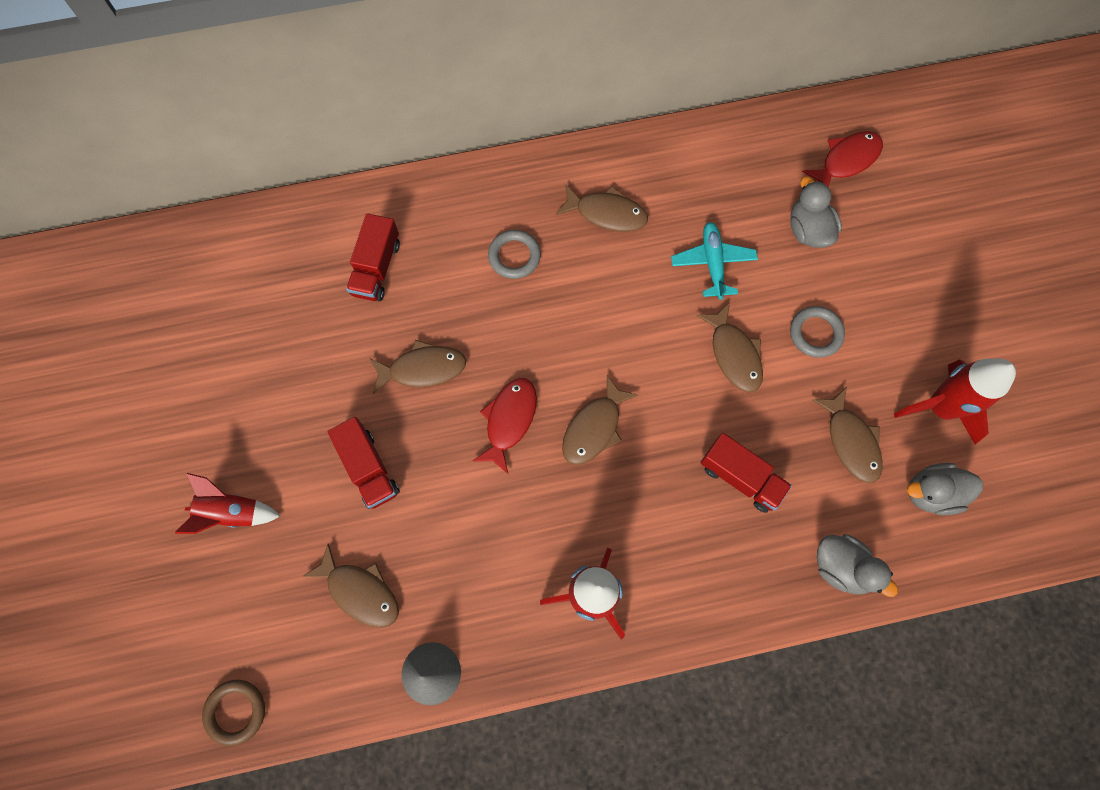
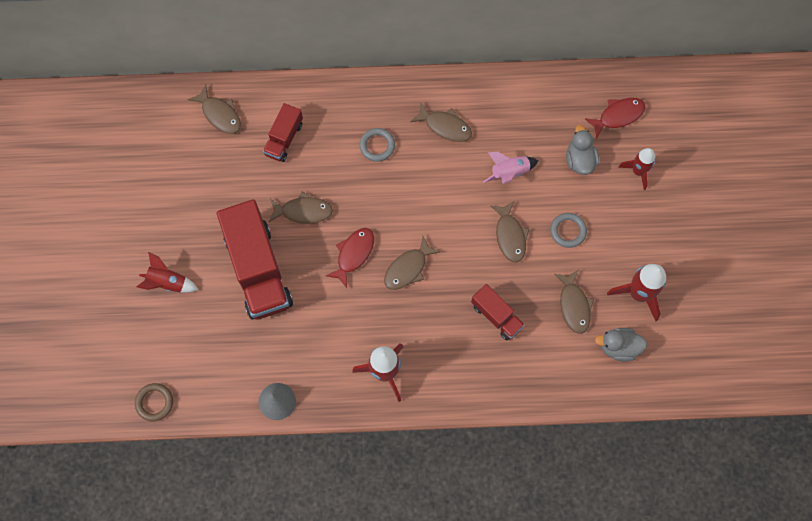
camera: 10 degrees right, 0 degrees up
brown fish [302,543,399,628] -> brown fish moved to [188,84,241,134]
red truck [328,417,400,509] -> red truck [217,199,293,320], size x1.97
turquoise plane [671,222,758,300] -> pink rocket [483,152,538,184]
grey duck [817,534,898,597] -> none
none -> red rocket [618,148,655,190]

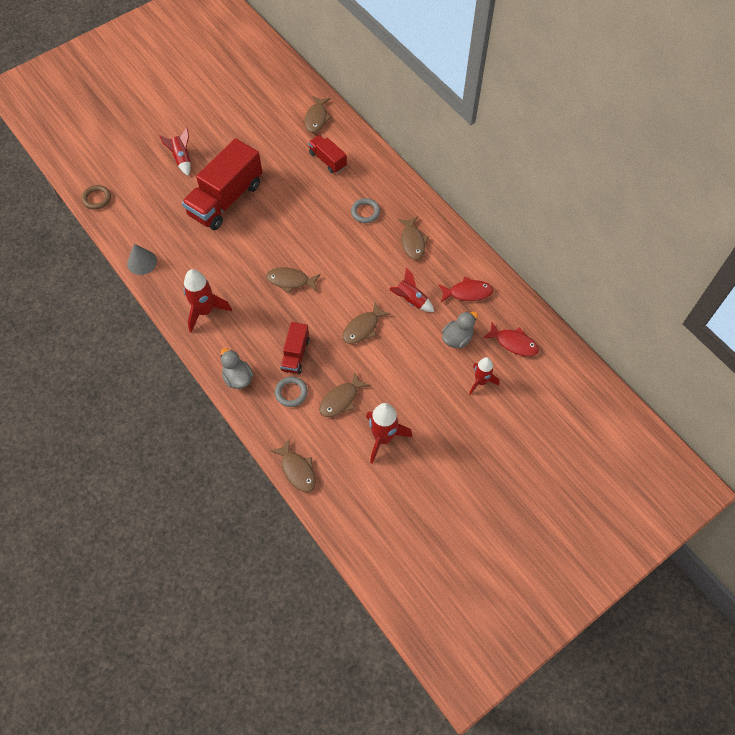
camera: 55 degrees right, 10 degrees down
red truck [263,103,303,162] -> red truck turned 60 degrees clockwise [308,135,347,173]
brown fish [269,192,333,224] -> brown fish moved to [270,439,316,492]
red fish [326,228,374,288] -> red fish moved to [438,277,493,302]
pink rocket [483,152,538,184] -> red rocket [390,268,434,312]
grey ring [550,213,587,248] -> grey ring moved to [275,377,308,407]
grey duck [595,328,647,361] -> grey duck moved to [221,348,253,389]

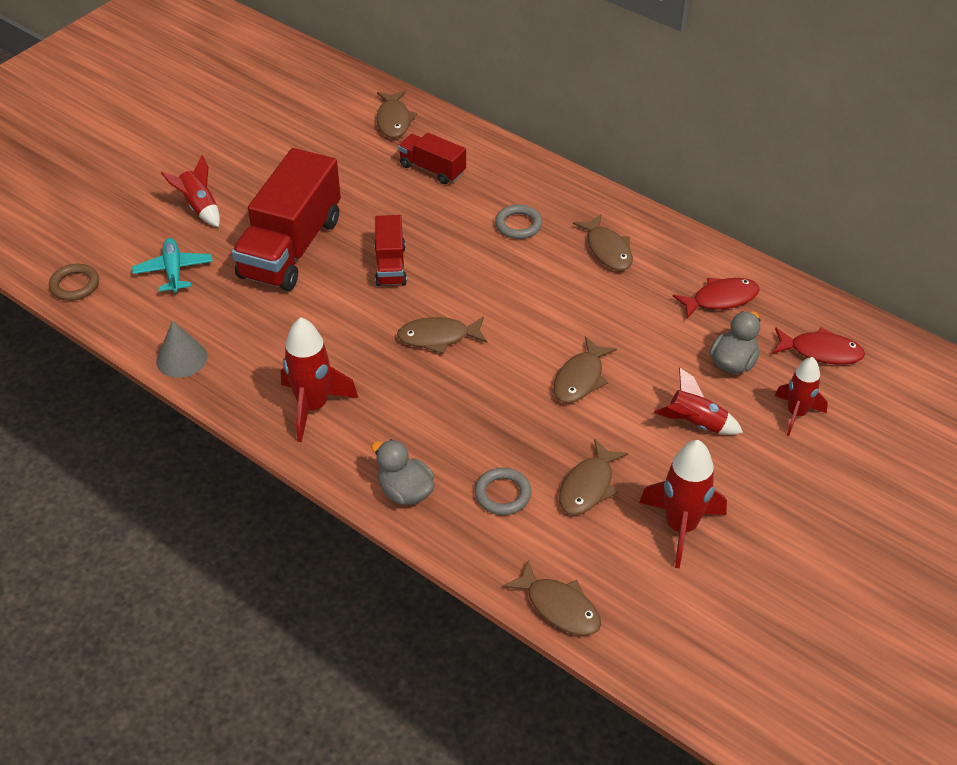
camera: 15 degrees left, 15 degrees down
red truck [281,322,309,374] -> red truck moved to [374,215,407,286]
red rocket [390,268,434,312] -> red rocket moved to [654,368,743,435]
none -> turquoise plane [132,238,213,293]

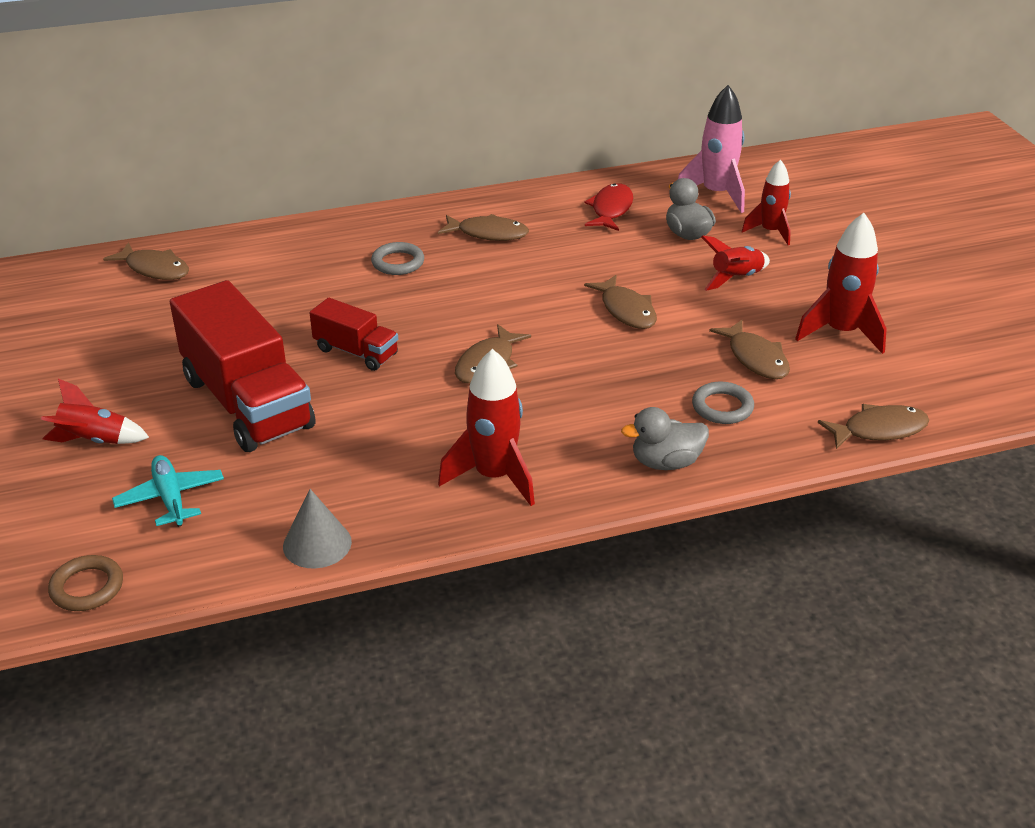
camera: 55 degrees left, 10 degrees down
turquoise plane [132,238,213,293] -> turquoise plane turned 45 degrees clockwise [112,455,224,527]
red truck [398,133,466,184] -> none
red fish [772,327,865,365] -> pink rocket [678,85,745,213]

